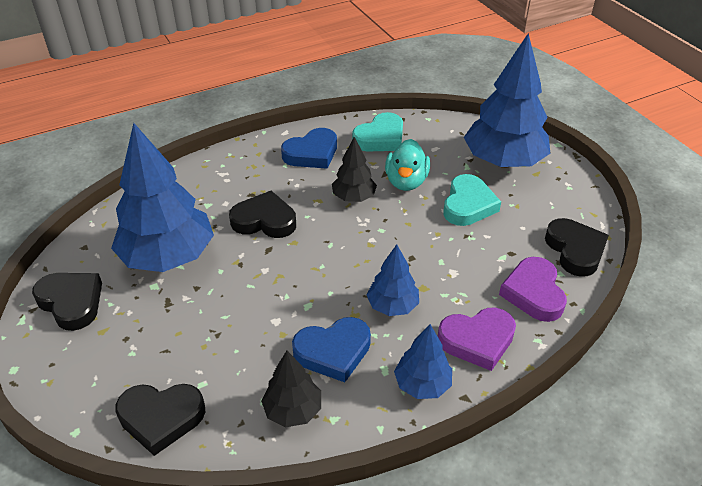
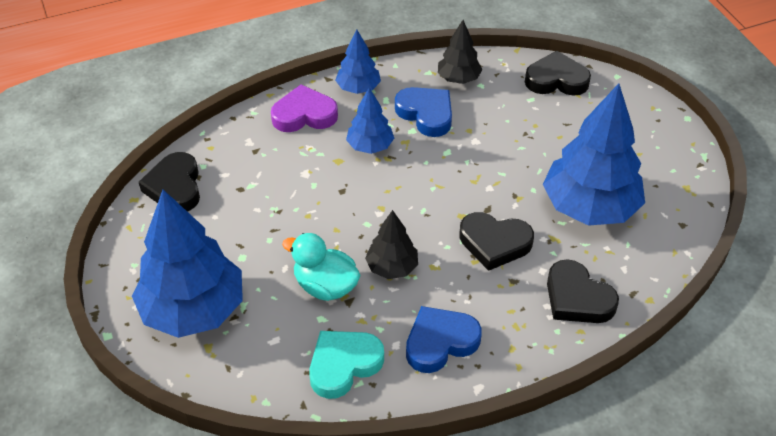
camera: 175 degrees left, 5 degrees up
black heart [32,273,102,331] -> black heart moved to [547,259,619,323]
blue heart [292,317,371,382] -> blue heart turned 60 degrees clockwise [395,87,452,137]
turquoise duck [385,139,430,191] -> turquoise duck turned 75 degrees counterclockwise [282,233,361,301]
turquoise heart [443,174,501,226] -> none
purple heart [499,257,567,322] -> none

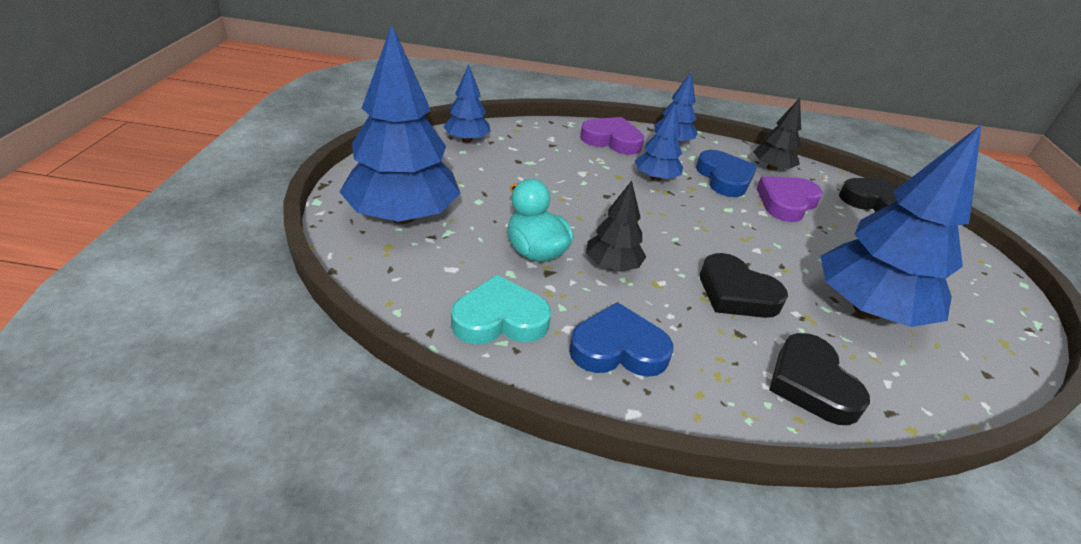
camera: 25 degrees right, 10 degrees down
black heart [139,152,200,212] -> blue tree [443,65,490,143]
none -> purple heart [756,176,823,222]

